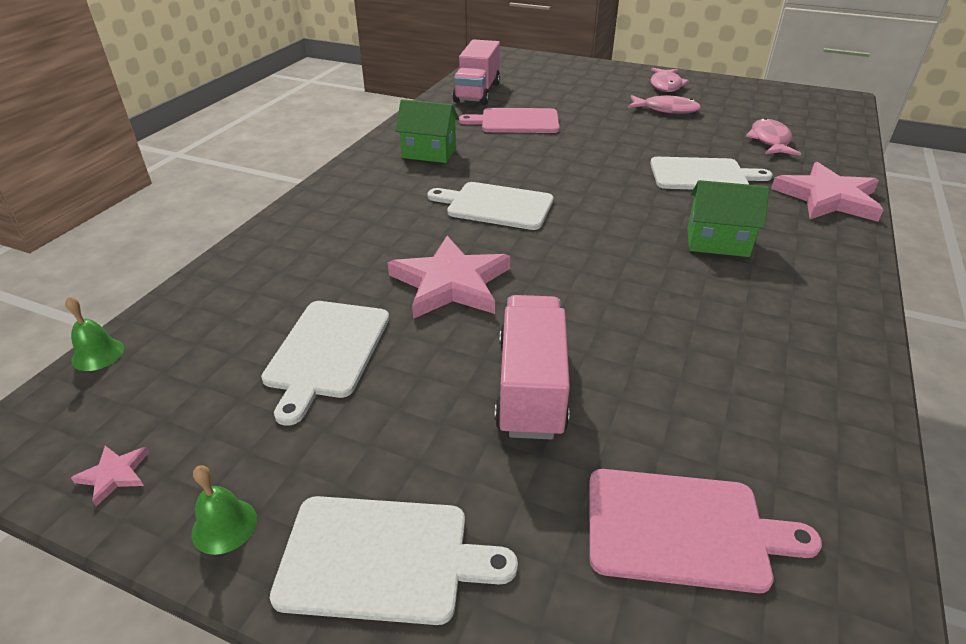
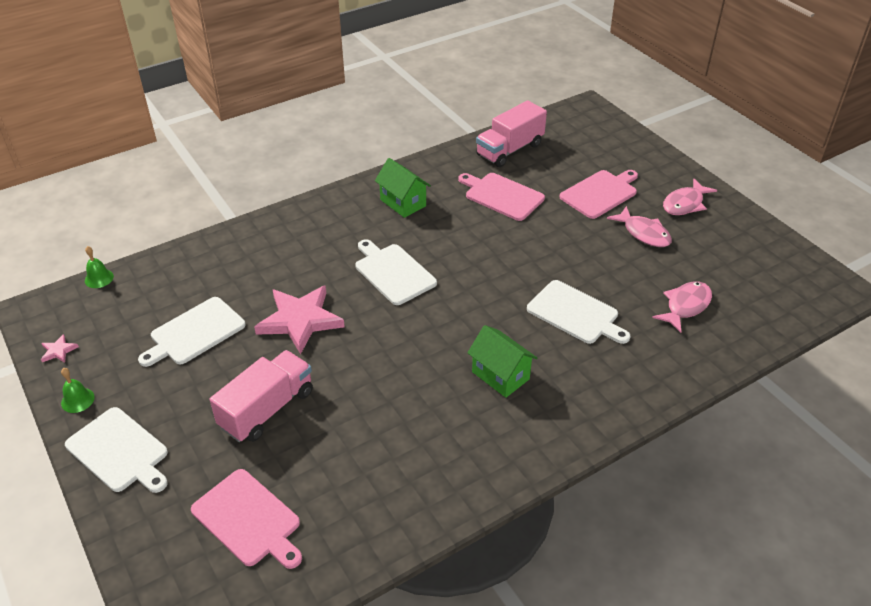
camera: 35 degrees right, 5 degrees up
pink star [771,162,884,222] -> none
none -> pink cutting board [559,170,638,219]

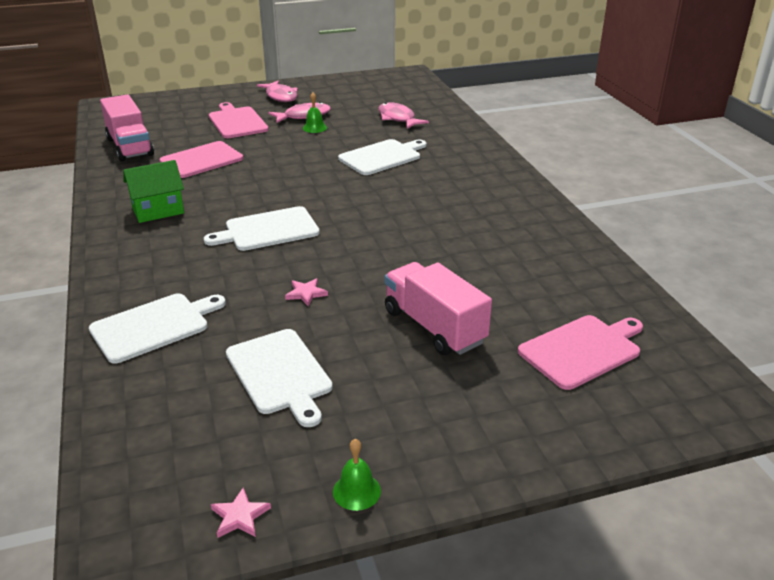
camera: 75 degrees left, 10 degrees down
white cutting board [65,407,168,493] -> white cutting board moved to [89,293,226,364]
green bell [85,246,114,288] -> green bell moved to [303,93,327,133]
pink star [254,285,345,354] -> pink star [285,278,328,306], size x0.41
green house [467,325,537,398] -> none

